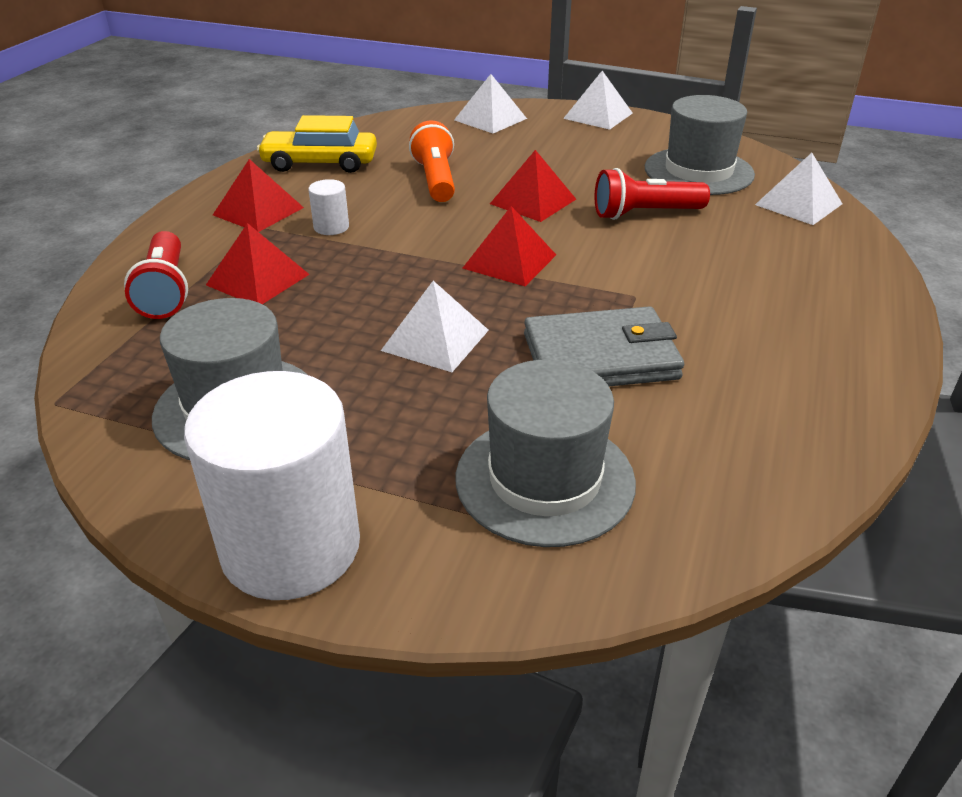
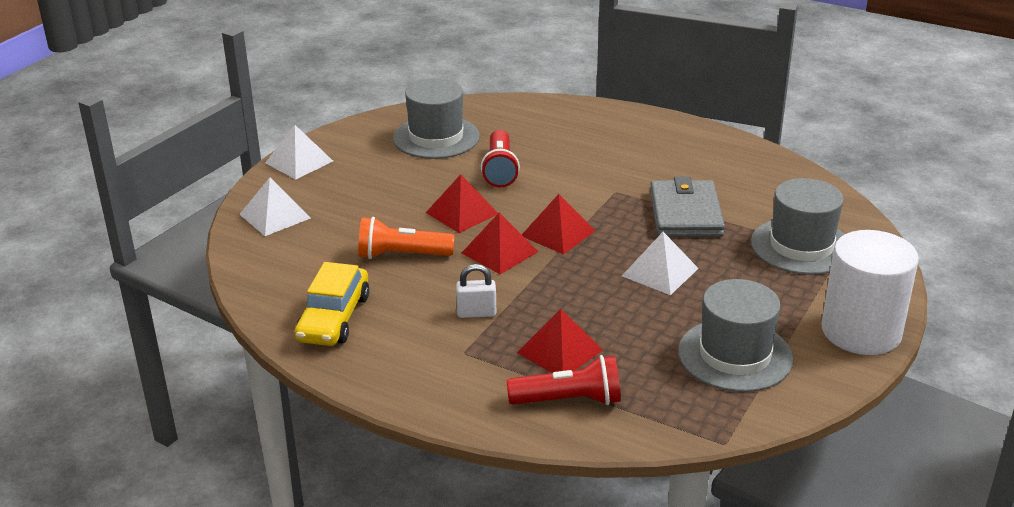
camera: 80 degrees left, 5 degrees down
red pyramid [213,159,304,232] -> red pyramid moved to [462,212,538,275]
white cylinder [308,179,349,235] -> white padlock [456,264,496,318]
white pyramid [755,153,843,225] -> none

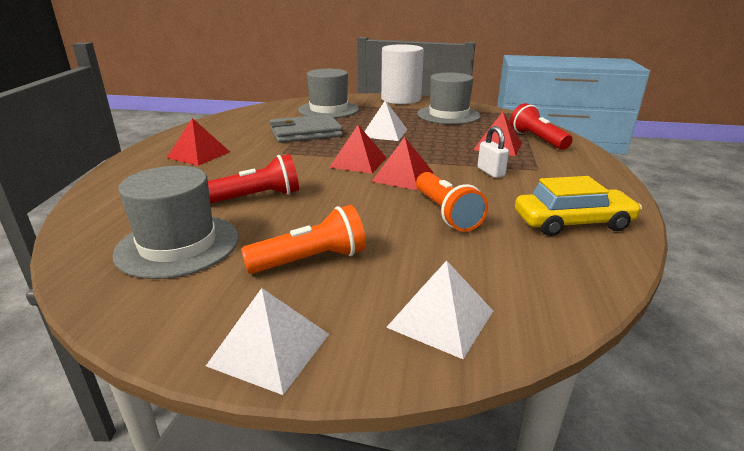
camera: 110 degrees left, 5 degrees down
red pyramid [426,174,498,233] -> red pyramid moved to [167,118,230,166]
none -> orange flashlight [241,205,366,274]

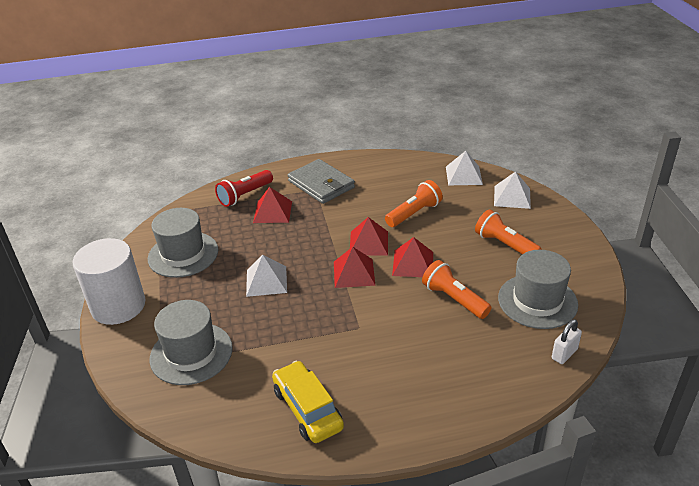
camera: 110 degrees left, 10 degrees up
red pyramid [167,118,230,166] -> red pyramid moved to [392,237,433,277]
white pyramid [206,288,329,395] -> white pyramid moved to [446,151,483,185]
red flashlight [208,154,299,204] -> orange flashlight [422,260,491,319]
grey wallet [270,114,343,143] -> grey wallet moved to [288,159,355,204]
white padlock [477,126,509,178] -> white padlock moved to [552,319,582,364]
yellow car [515,176,642,236] -> yellow car moved to [272,361,344,443]

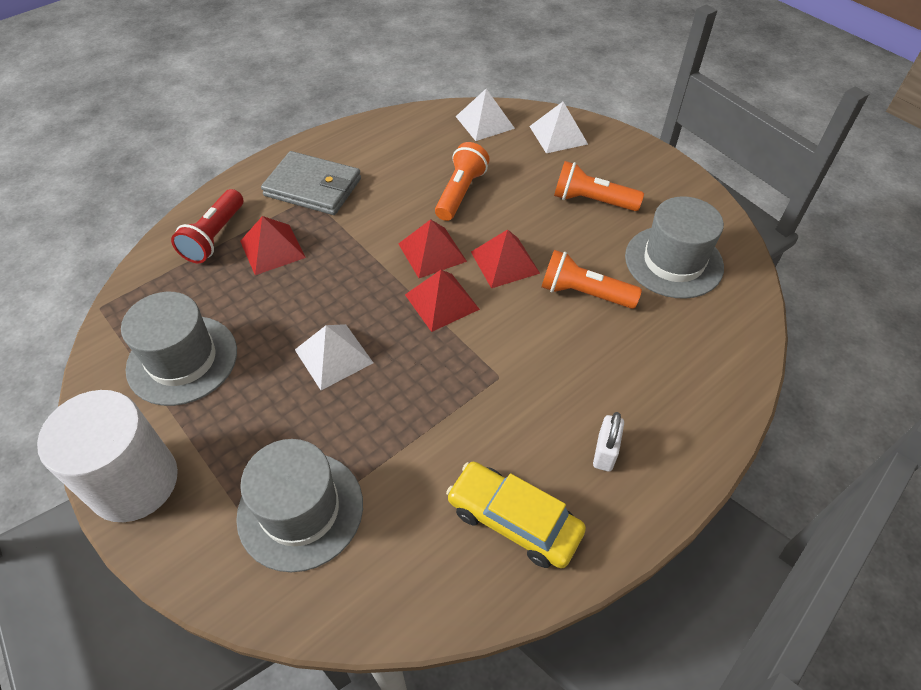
camera: 30 degrees left, 15 degrees up
white padlock [552,319,582,364] -> white padlock moved to [593,412,624,472]

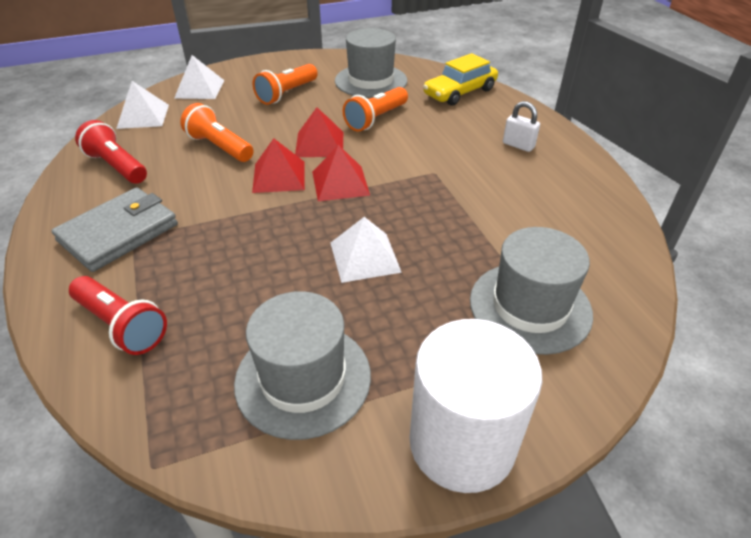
camera: 70 degrees left, 10 degrees down
red pyramid [240,216,306,275] -> none
yellow car [446,462,586,568] -> yellow car moved to [423,53,498,106]
none -> red flashlight [75,120,147,184]

